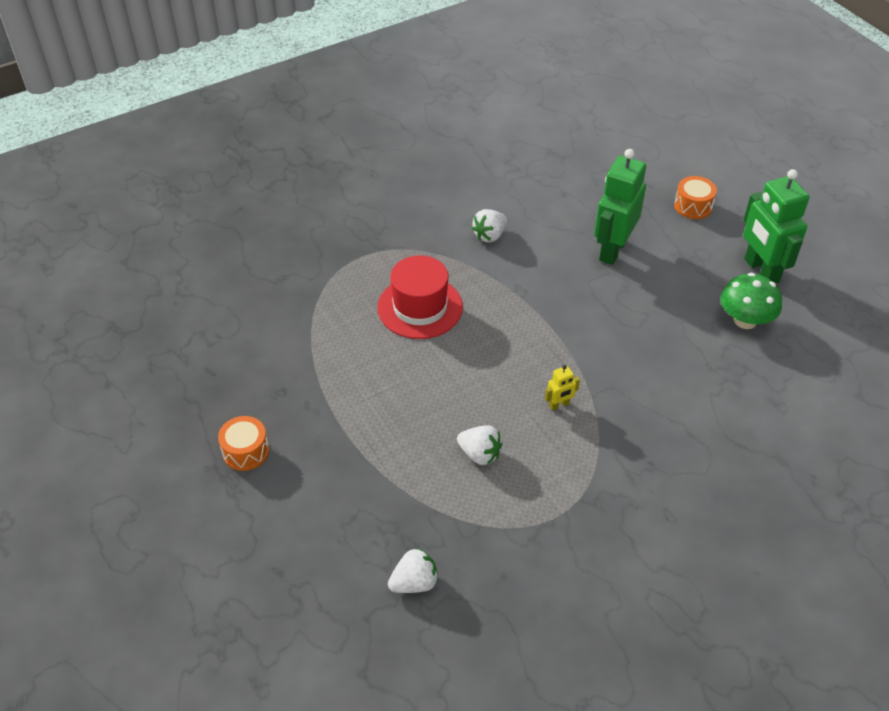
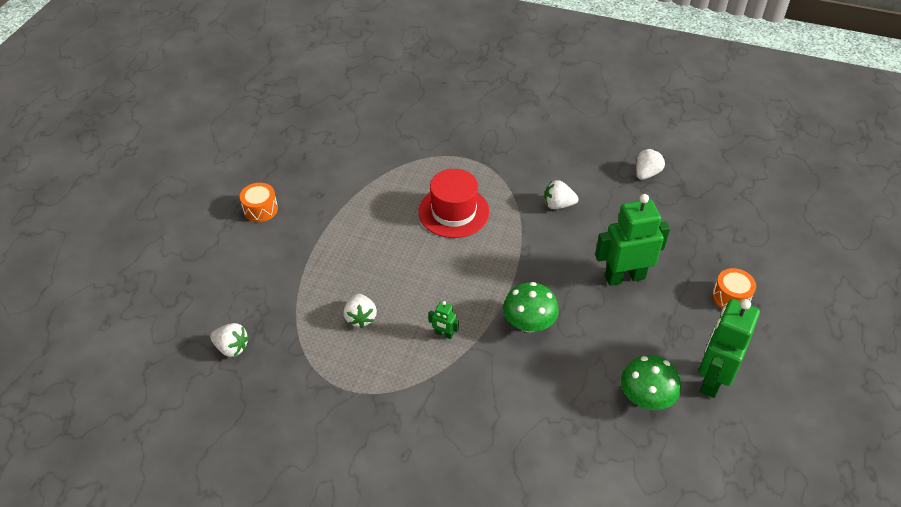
camera: 50 degrees right, 0 degrees up
yellow robot [545,365,580,411] -> green robot [429,301,459,339]
none -> green mushroom [503,282,559,332]
none -> white strawberry [636,149,665,180]

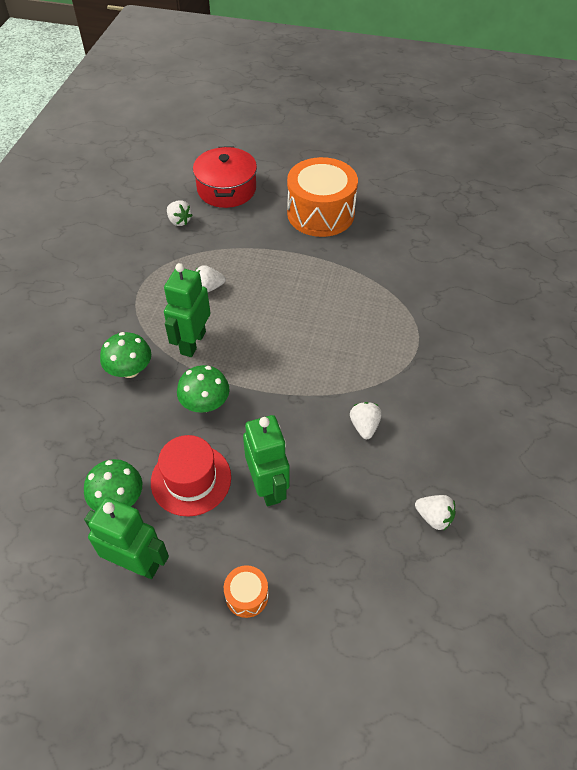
camera: 85 degrees right, 5 degrees up
white strawberry [210,323,249,357] -> white strawberry turned 60 degrees counterclockwise [167,200,193,226]
orange drum [240,183,278,222] -> orange drum [287,157,358,237], size x2.33
red hat [419,169,489,238] -> red hat moved to [151,435,231,517]
green robot [429,301,459,339] -> green robot [164,263,210,357], size x2.33
none -> green mushroom [100,332,151,378]
none -> red pot [193,146,257,208]

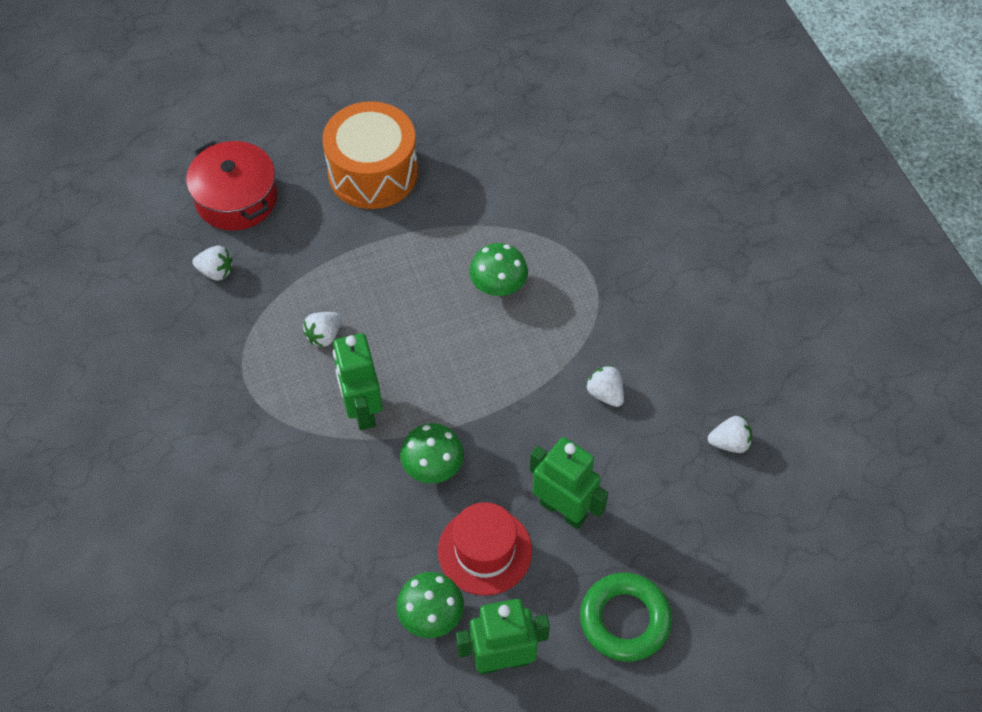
camera: 35 degrees left, 5 degrees up
green mushroom [100,332,151,378] -> green mushroom moved to [469,243,528,296]
orange drum [224,565,269,618] -> green ring [580,573,672,662]

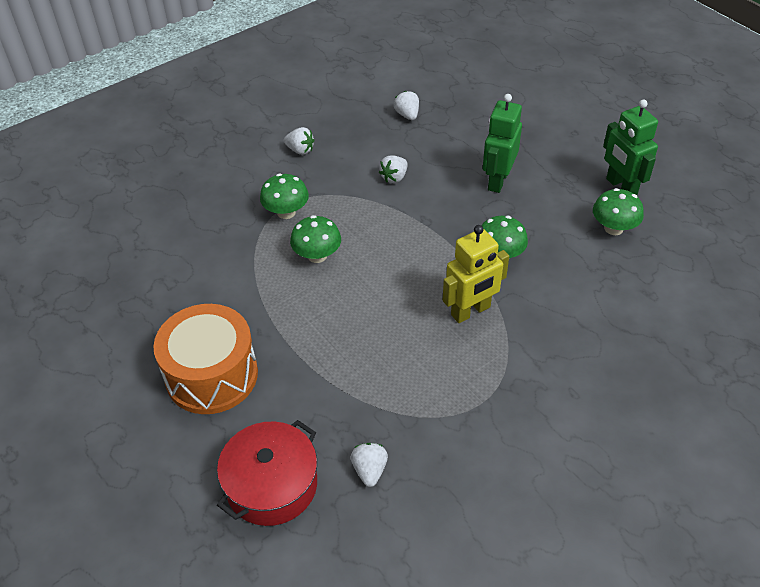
camera: 105 degrees left, 10 degrees down
white strawberry [303,312,341,347] -> white strawberry moved to [284,127,314,155]
green robot [333,333,382,430] -> yellow robot [443,225,509,323]
red hat [438,502,532,596] -> none
green ring [580,573,672,662] -> none
none -> green mushroom [260,173,309,219]

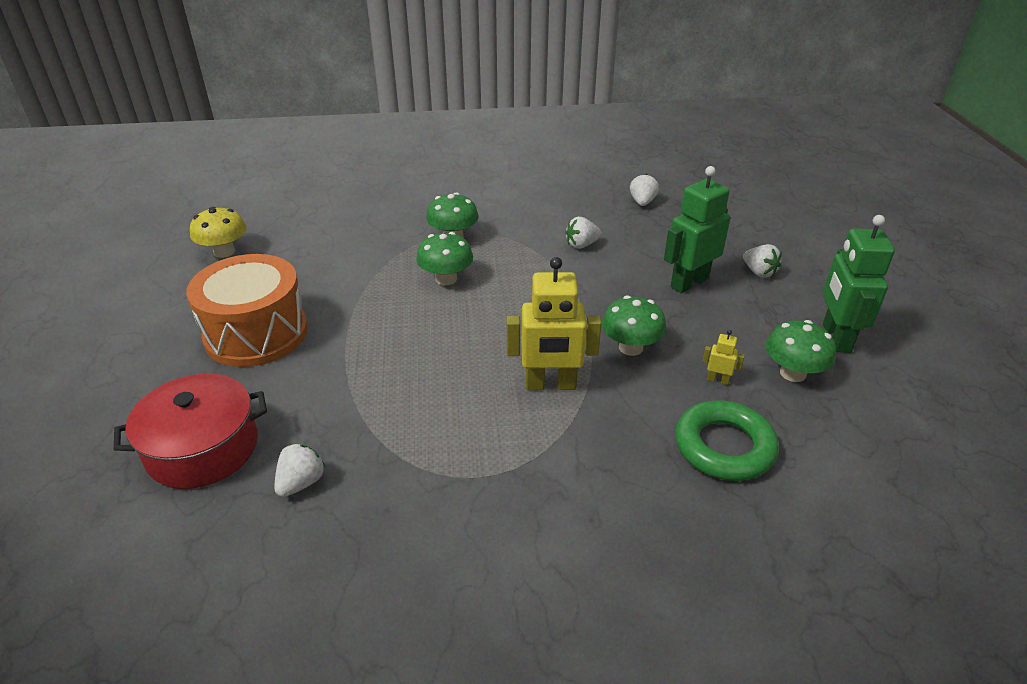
camera: 30 degrees right, 10 degrees down
white strawberry [284,127,314,155] -> white strawberry moved to [743,244,782,278]
none -> yellow mushroom [190,207,246,258]
none -> green ring [675,400,779,481]
none -> yellow robot [702,330,745,385]

